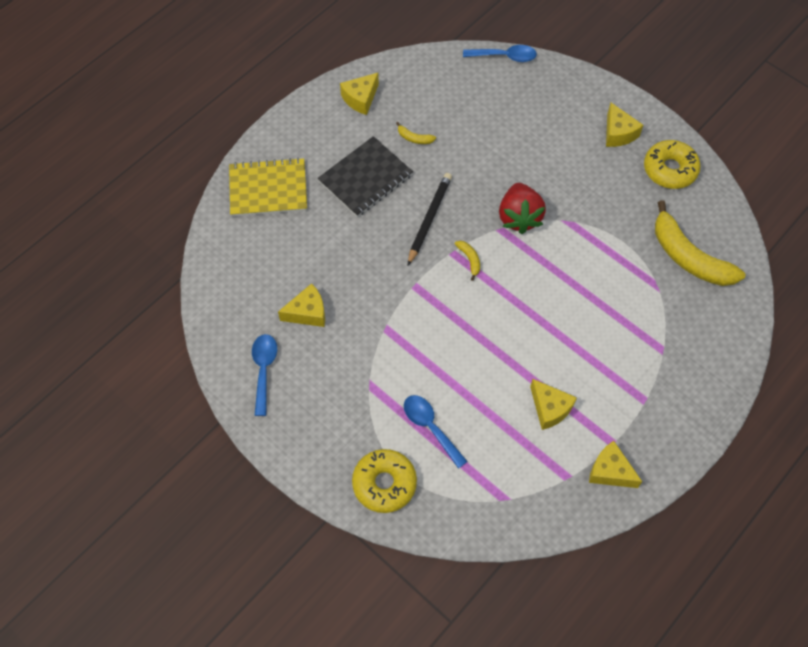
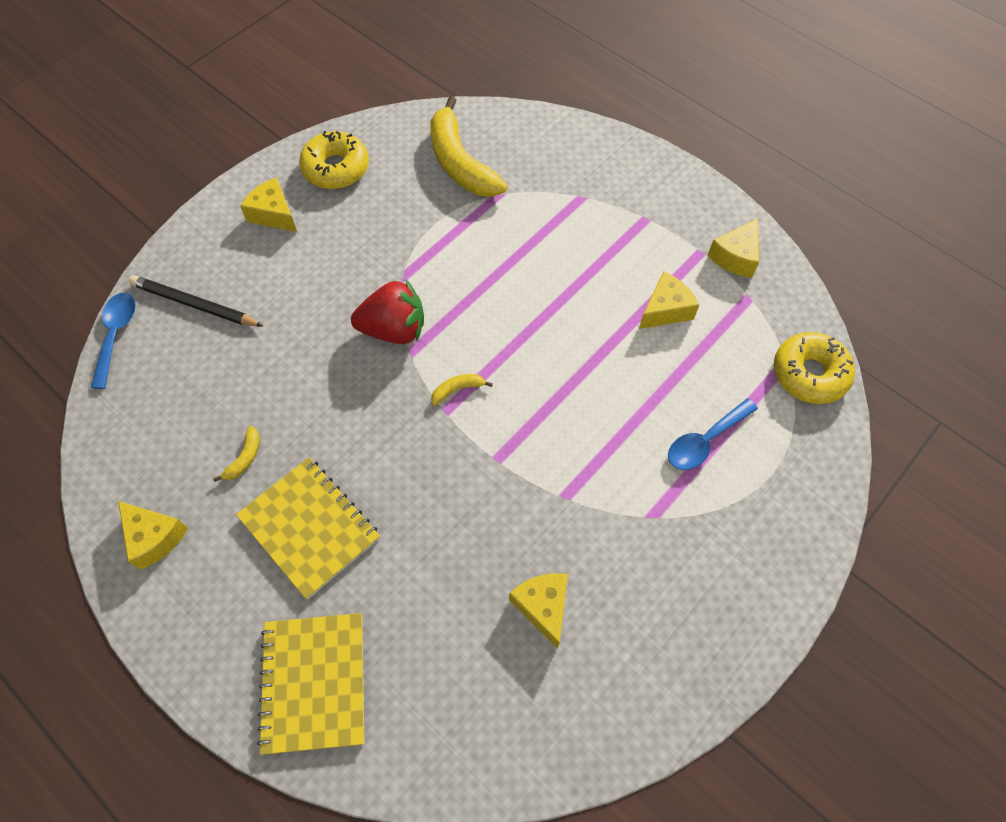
camera: 90 degrees left, 0 degrees up
blue spoon [252,334,277,416] -> none
black notebook [318,136,413,217] -> yellow notebook [236,457,380,600]
yellow donut [352,449,417,513] -> yellow donut moved to [774,332,855,404]
black pencil [408,173,452,265] -> black pencil moved to [129,275,263,327]
yellow cheese [606,103,643,147] -> yellow cheese turned 120 degrees counterclockwise [240,177,297,232]
yellow banana [655,200,746,286] -> yellow banana turned 105 degrees clockwise [431,96,508,197]

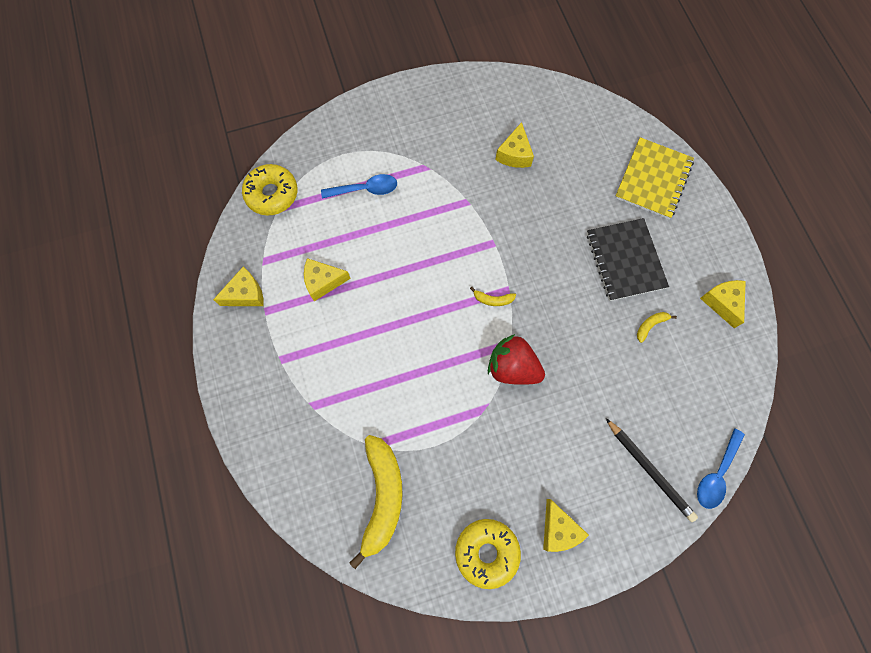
camera: 150 degrees left, 10 degrees up
yellow notebook [236,457,380,600] -> black notebook [587,218,669,301]

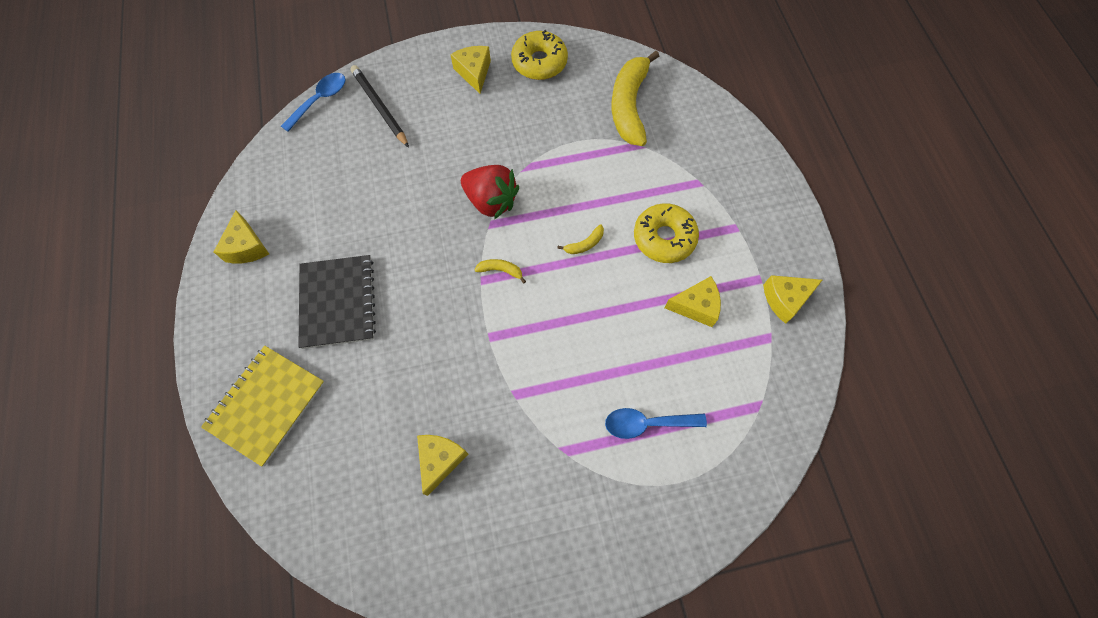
camera: 175 degrees left, 5 degrees down
yellow donut [242,164,297,215] -> yellow donut moved to [634,203,699,263]
yellow banana [637,312,677,343] -> yellow banana moved to [557,224,604,254]

